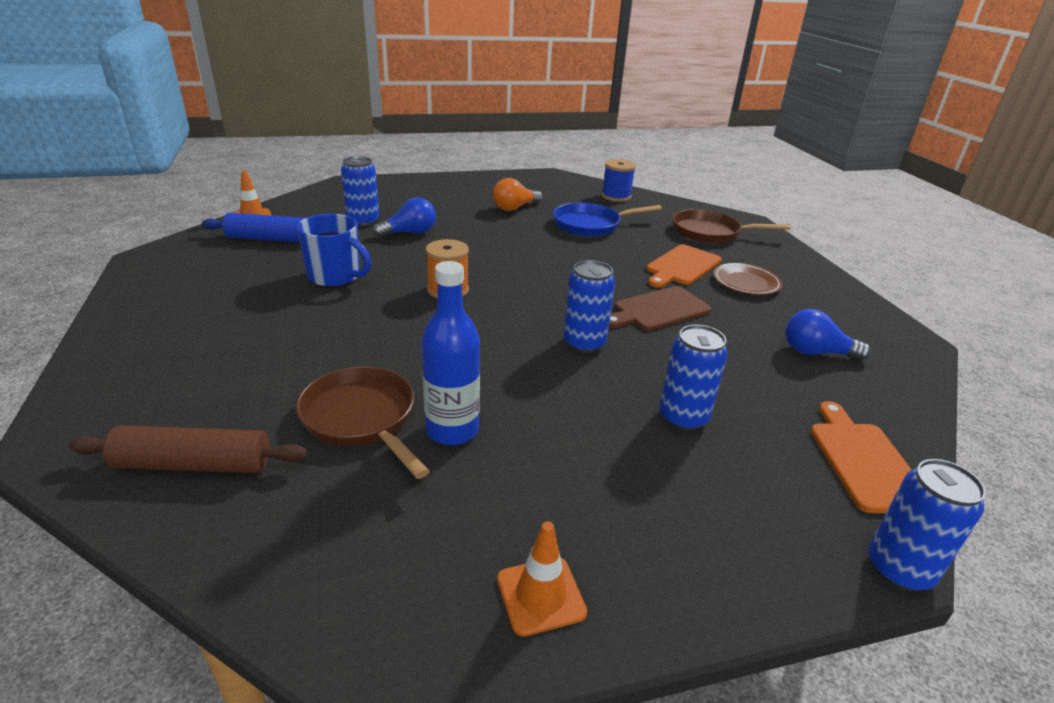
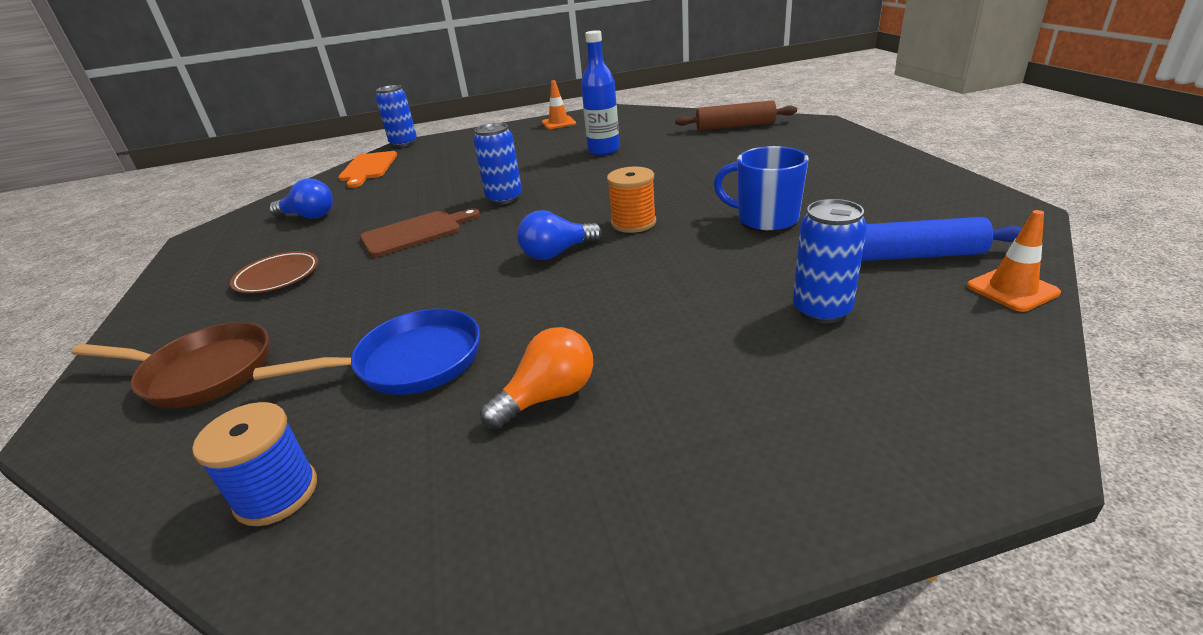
camera: 175 degrees left, 0 degrees up
brown pan [296,366,430,479] -> none
blue light bulb [373,198,436,238] -> blue light bulb moved to [517,210,602,260]
orange cutting board [646,244,722,288] -> none
blue can [659,325,728,431] -> none

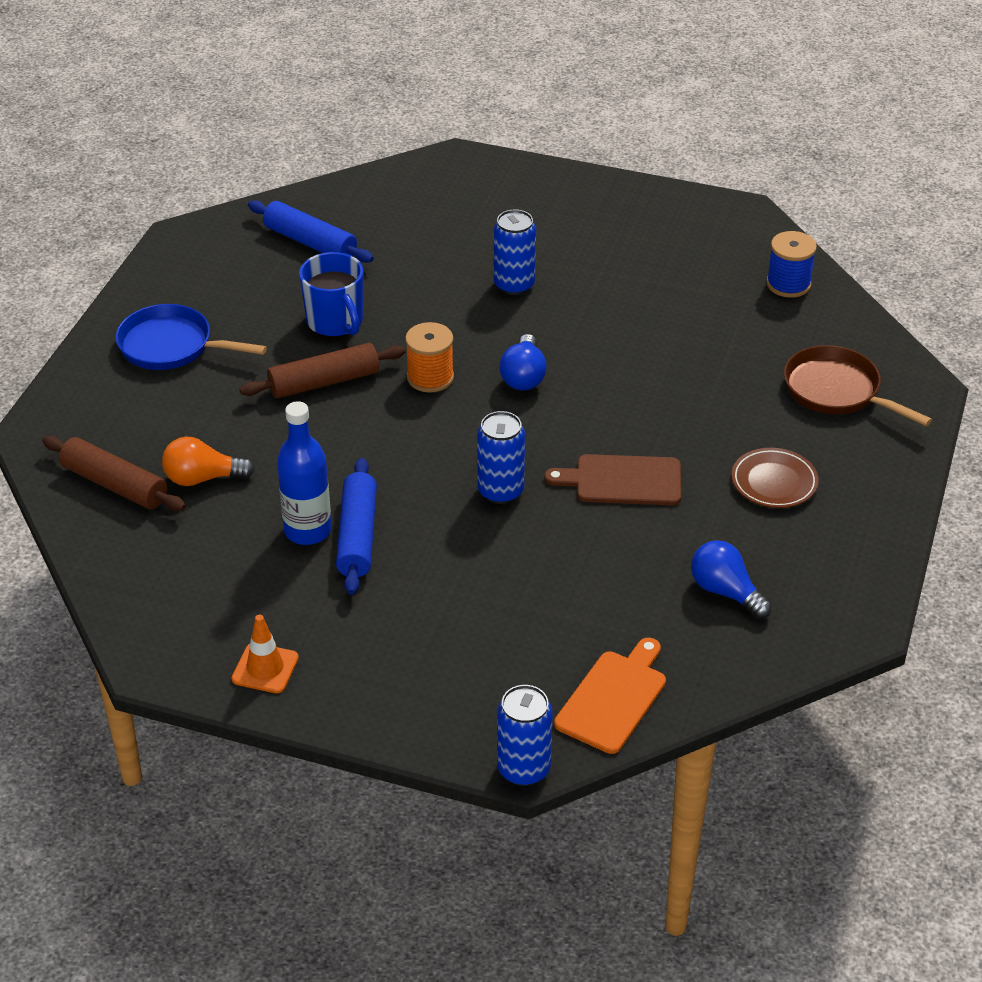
camera: 150 degrees left, 10 degrees up
blue pan [253,309,480,395] -> blue pan moved to [116,304,267,370]
orange light bulb [480,327,593,429] -> orange light bulb moved to [162,437,255,486]
blue light bulb [517,210,602,260] -> blue light bulb turned 90 degrees clockwise [499,334,547,390]
blue can [793,199,867,323] -> blue can moved to [494,209,536,295]
orange traffic cone [967,210,1061,312] -> none
none -> brown rolling pin [240,343,405,398]
none -> blue rolling pin [336,458,377,595]

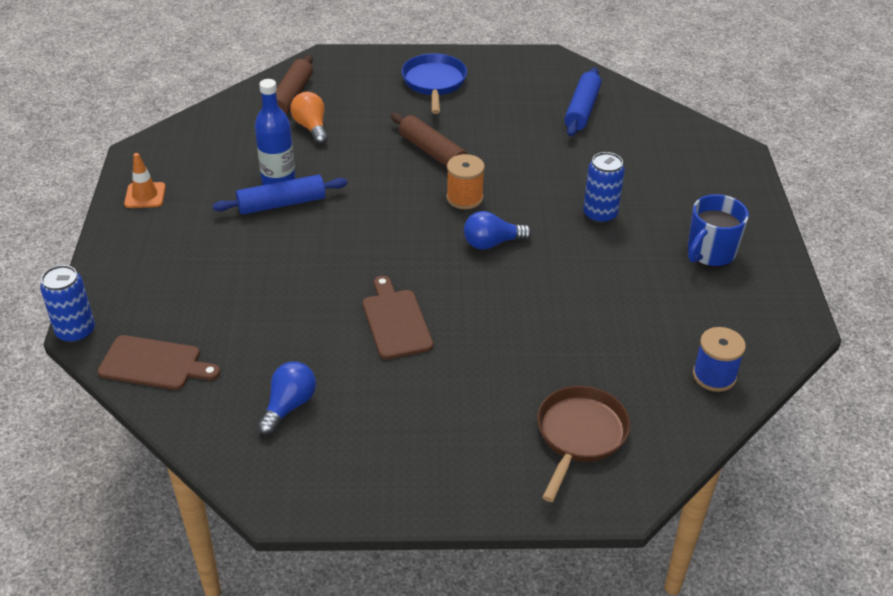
camera: 70 degrees right, 0 degrees up
blue mug [299,252,364,338] -> blue mug moved to [688,194,749,267]
blue can [477,411,525,504] -> none
orange cutting board [554,638,666,754] -> brown cutting board [98,335,220,390]
brown plate [732,448,819,508] -> none

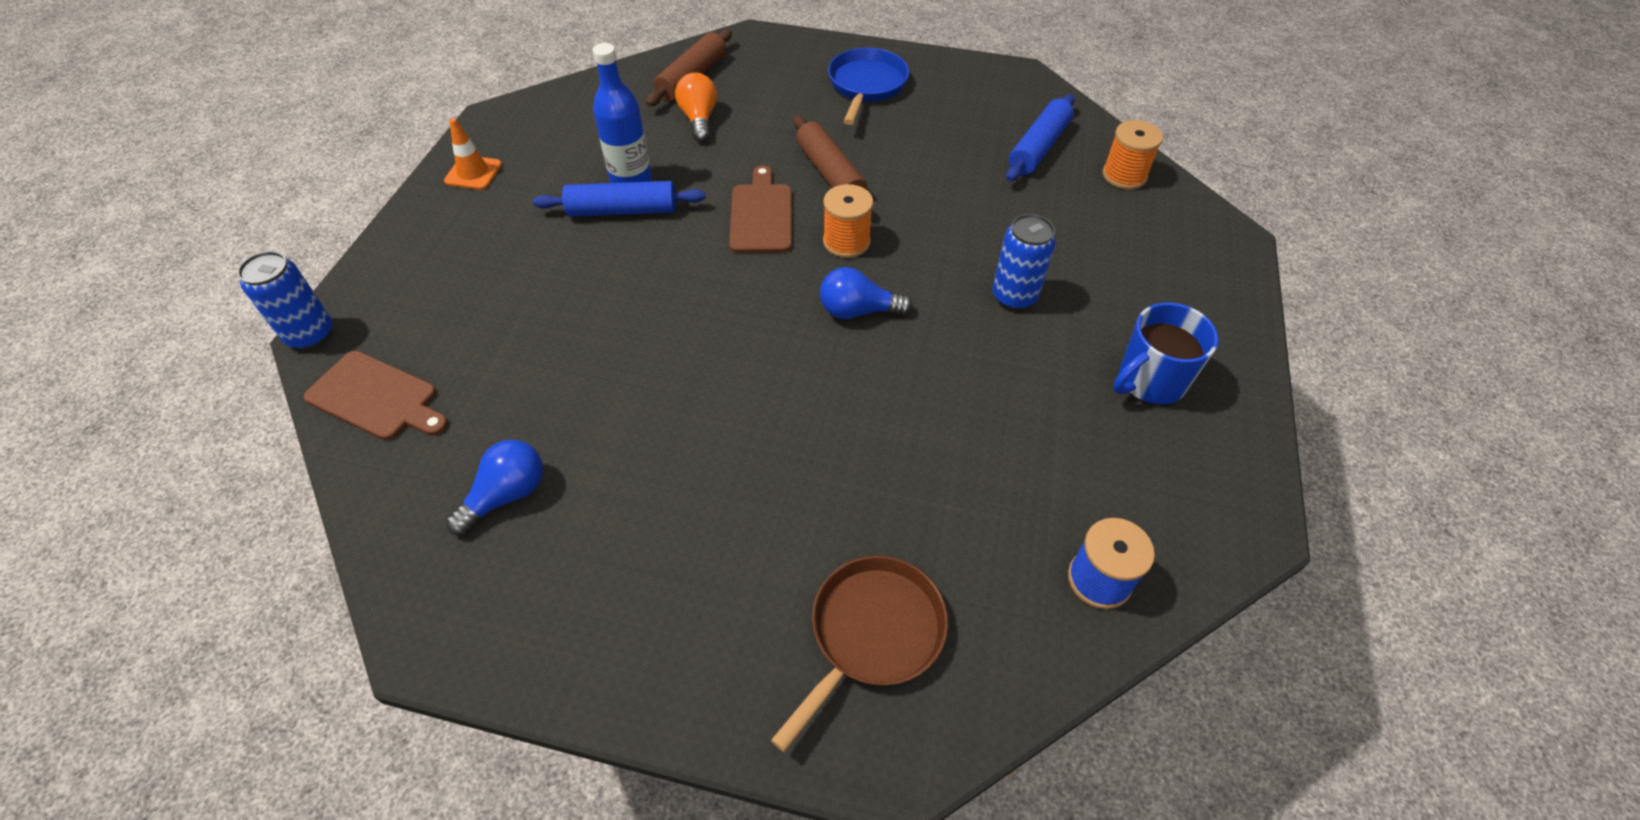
camera: 15 degrees right, 10 degrees up
brown cutting board [362,276,433,359] -> brown cutting board moved to [729,165,792,253]
none -> orange spool [1102,120,1163,189]

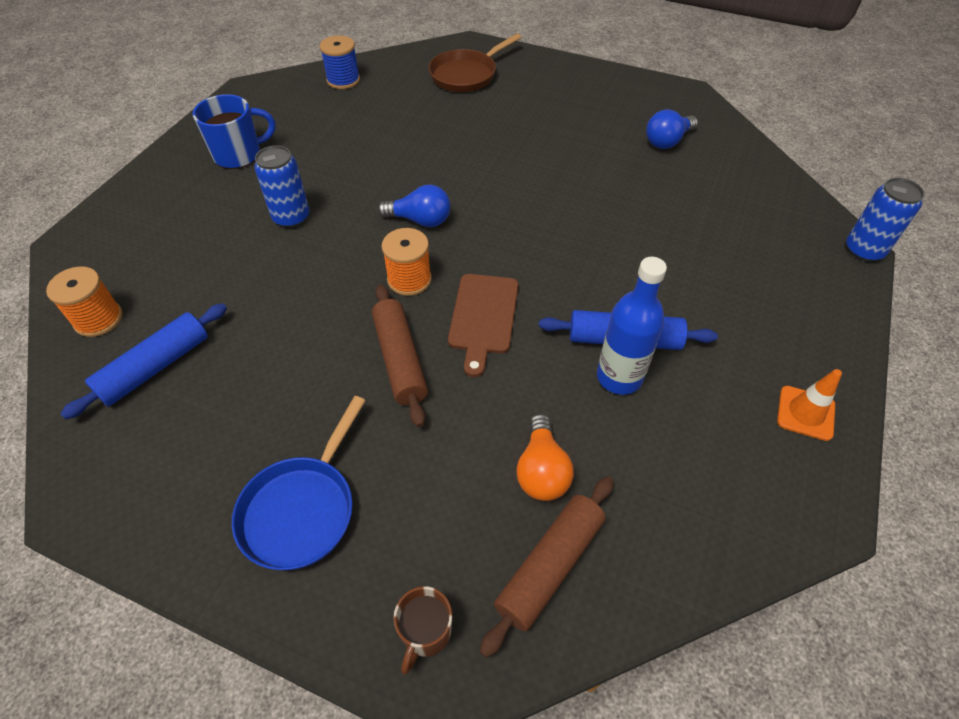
camera: 170 degrees left, 0 degrees up
brown cutting board [303,351,448,440] -> none
none -> brown mug [393,586,452,675]

